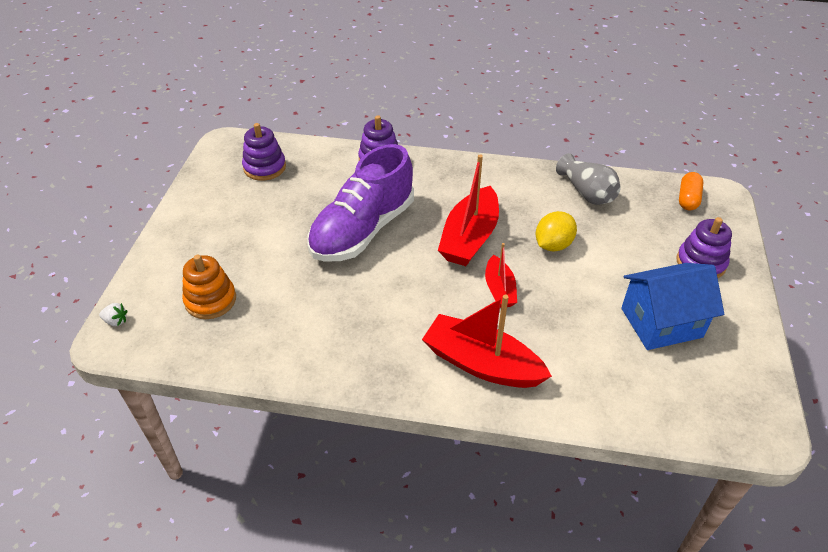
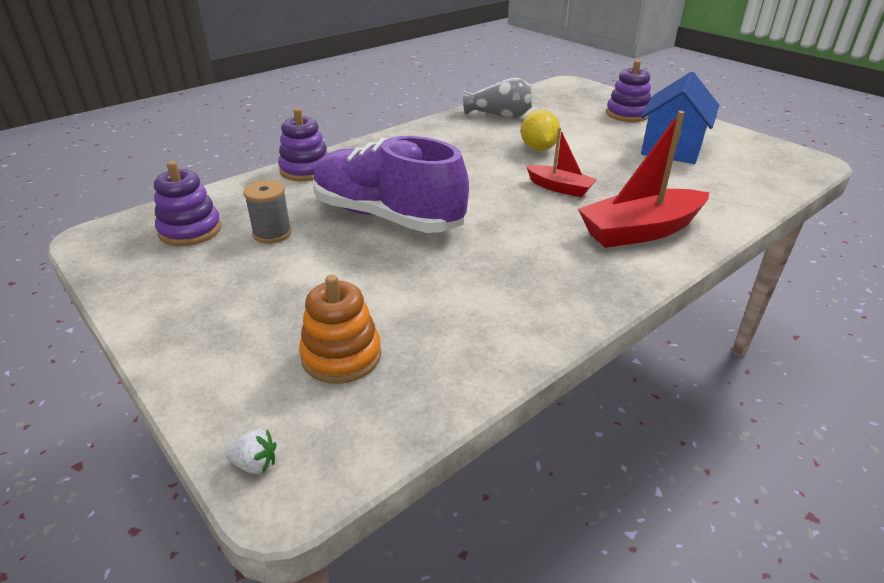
camera: 50 degrees left, 10 degrees down
white strawberry [99,303,127,326] -> white strawberry turned 45 degrees clockwise [225,429,276,474]
purple shoe [308,144,414,262] -> purple shoe turned 135 degrees clockwise [313,136,469,233]
red boat [438,155,499,266] -> none
orange capsule [679,172,703,210] -> none
none -> grey spool [243,180,292,243]

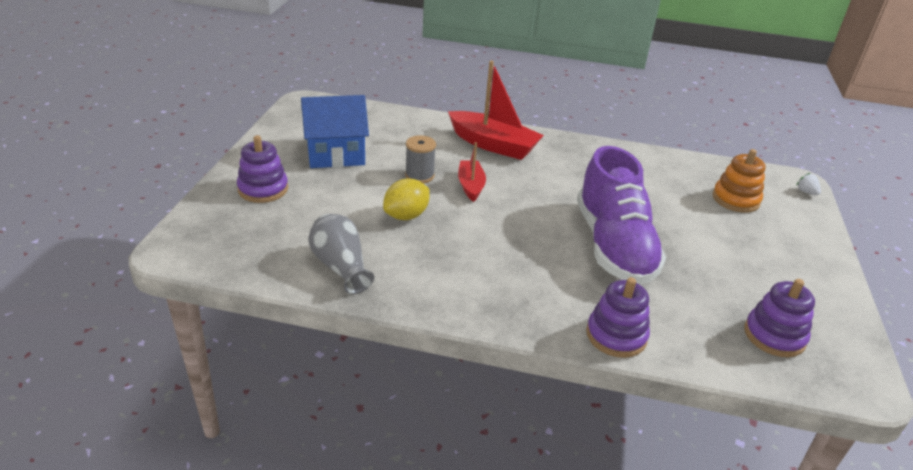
camera: 130 degrees left, 0 degrees up
grey spool [243,180,292,243] -> grey spool moved to [405,135,436,183]

